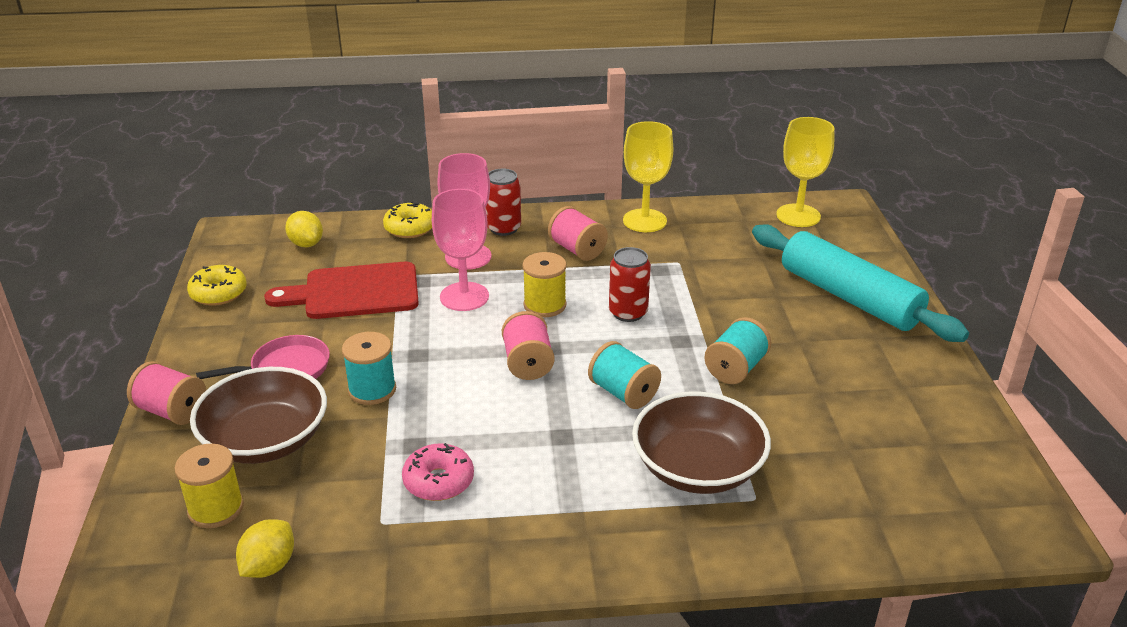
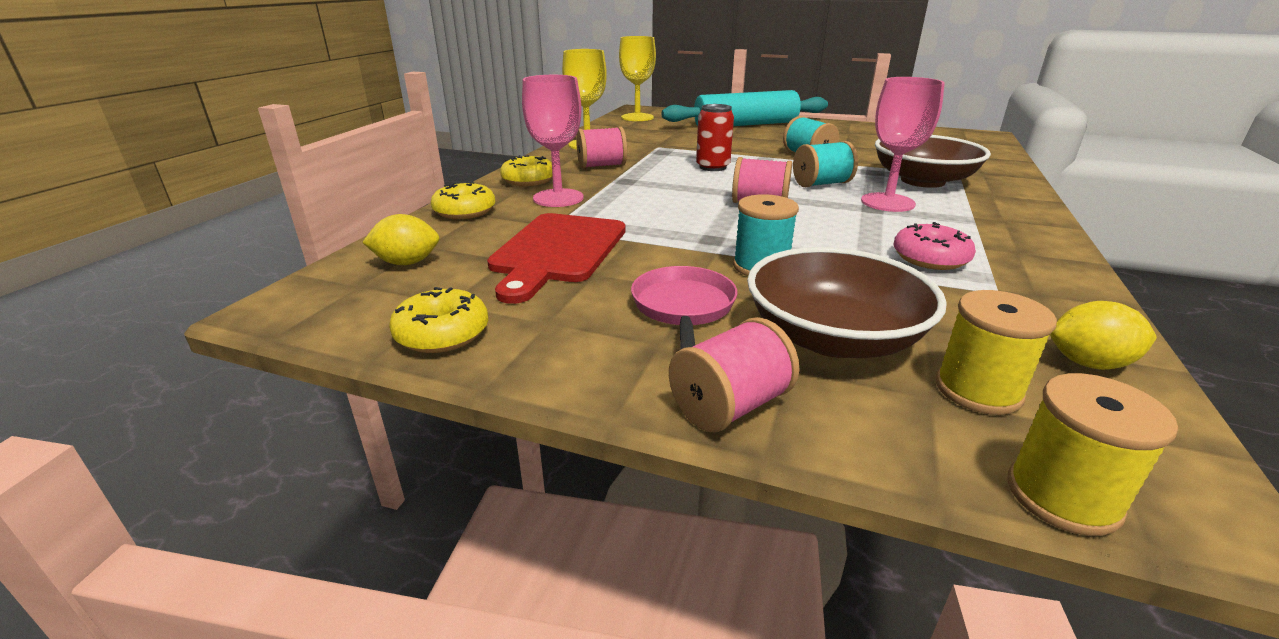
camera: 65 degrees left, 5 degrees down
yellow lemon [236,519,294,578] -> yellow lemon turned 45 degrees counterclockwise [1050,301,1157,370]
pink goblet [432,189,489,311] -> pink goblet moved to [861,77,945,212]
red can [485,169,521,236] -> yellow donut [500,155,553,186]
yellow spool [522,252,567,317] -> yellow spool moved to [1008,373,1178,536]

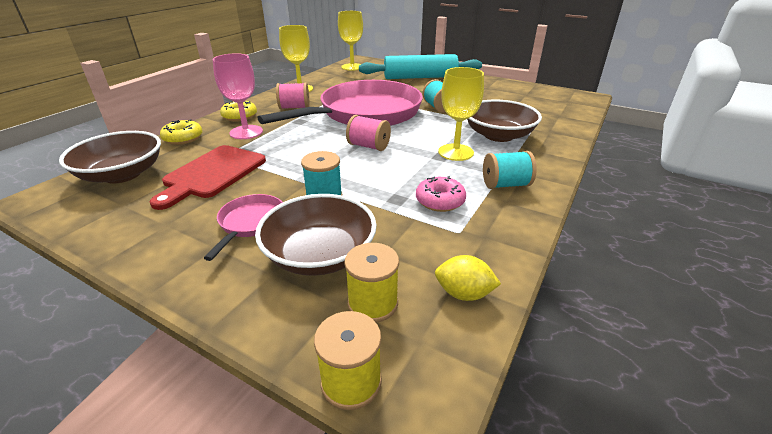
camera: 10 degrees right, 5 degrees up
yellow lemon [362,214,440,265] -> brown bowl [59,131,161,184]
yellow donut [389,287,488,353] -> none
pink spool [669,317,800,432] -> none
red can [696,104,734,171] -> pink pan [257,80,423,126]
turquoise spool [793,141,858,187] -> turquoise spool moved to [483,151,537,189]
pink goblet [861,77,945,212] -> yellow goblet [438,67,484,161]

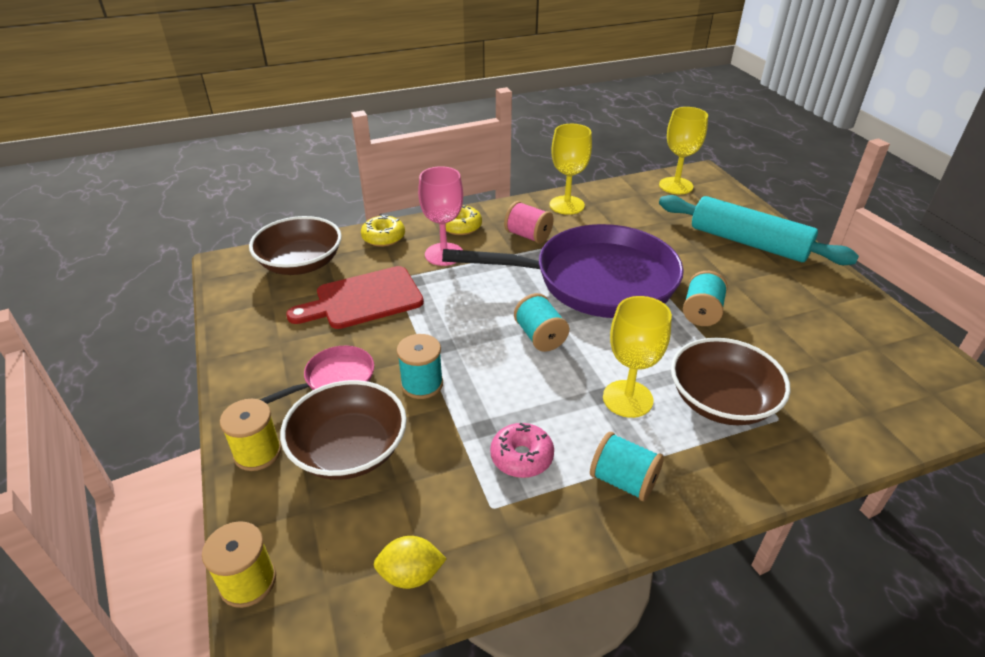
camera: 40 degrees right, 5 degrees up
pink pan [257,80,423,126] -> purple pan [442,224,684,318]
yellow spool [344,243,399,323] -> yellow spool moved to [220,399,282,471]
pink spool [346,115,391,151] -> turquoise spool [514,293,569,352]
yellow lemon [435,255,501,301] -> yellow lemon turned 60 degrees counterclockwise [373,536,447,589]

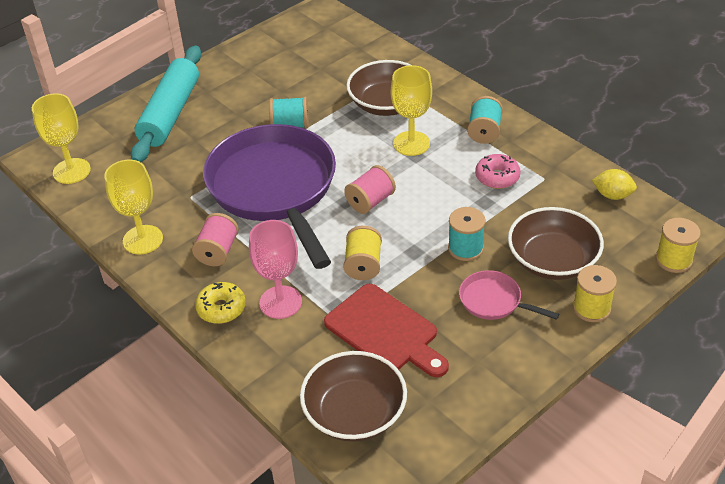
camera: 110 degrees left, 5 degrees up
yellow donut [361,215,405,247] -> none
yellow lemon [373,536,447,589] -> yellow lemon turned 45 degrees counterclockwise [592,169,637,200]
turquoise spool [514,293,569,352] -> pink spool [344,165,396,214]
none -> yellow spool [343,226,382,280]

